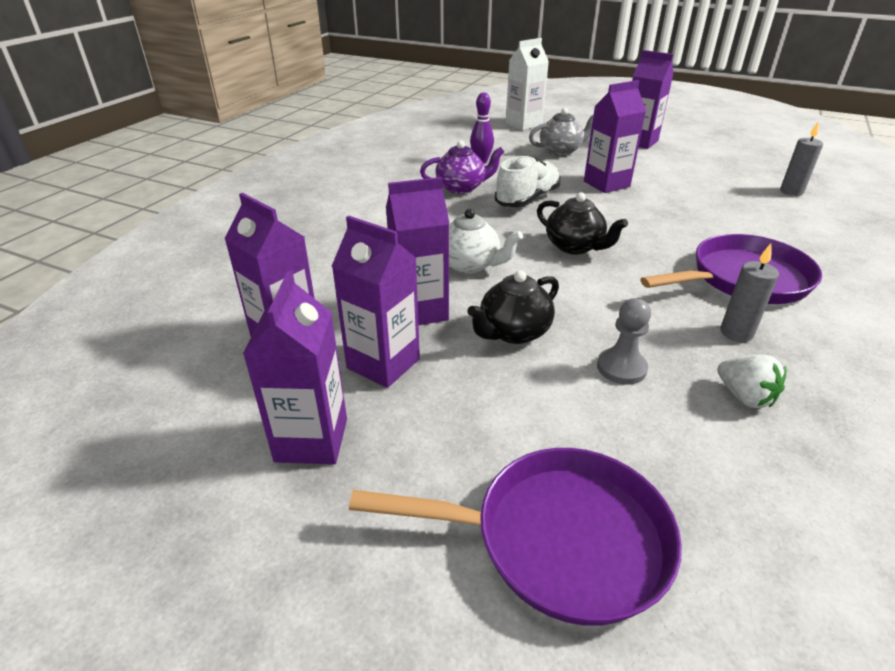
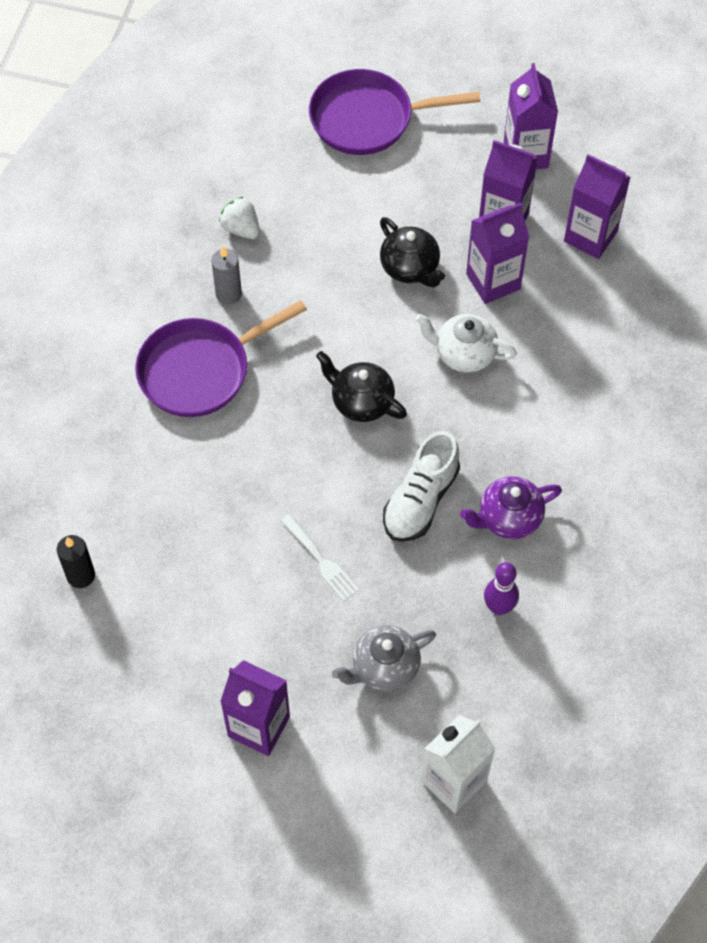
camera: 170 degrees right, 25 degrees up
black teapot [467,270,559,344] -> black teapot turned 105 degrees clockwise [380,217,445,287]
purple carton [584,80,646,193] -> white fork [280,514,359,602]
grey pawn [597,298,651,385] -> none
grey candle [780,121,823,196] -> black candle [57,535,95,588]

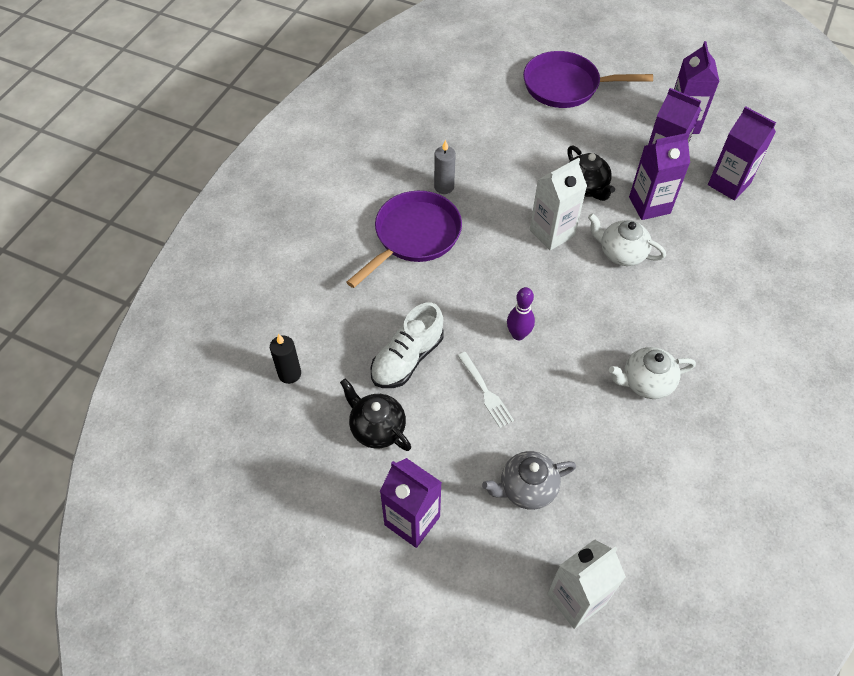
camera: 10 degrees right, 5 degrees down
purple pan [135,300,307,417] -> purple pan turned 150 degrees clockwise [347,191,462,288]
white strawberry [219,197,260,239] -> none
black teapot [316,351,407,422] -> black teapot moved to [340,379,411,451]
white shoe [383,431,460,542] -> white shoe moved to [371,303,444,388]
purple teapot [460,476,562,539] -> white teapot [609,347,696,399]
purple bowling pin [484,562,519,615] -> purple bowling pin moved to [507,287,535,340]
none -> white carton [530,158,587,250]

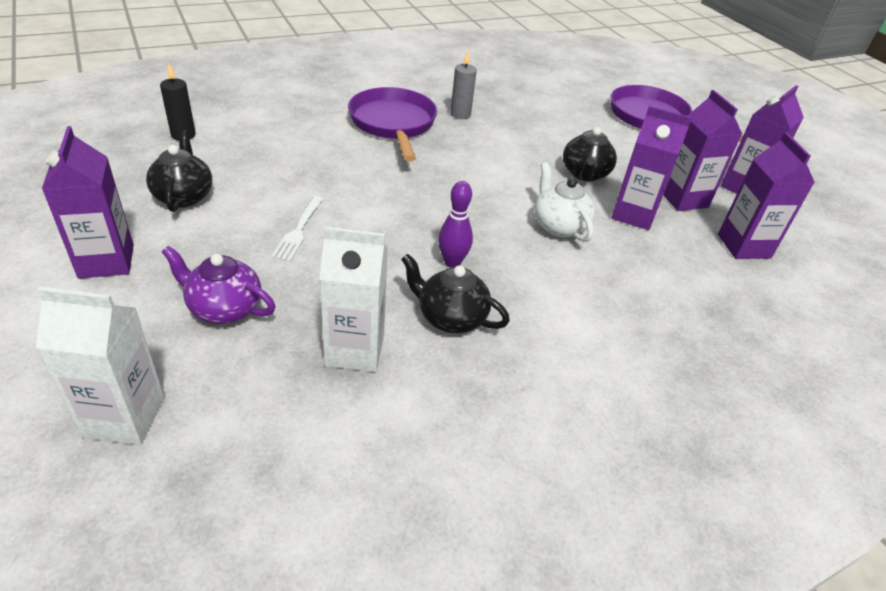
camera: 35 degrees right, 15 degrees down
purple pan [347,191,462,288] -> purple pan turned 90 degrees counterclockwise [348,87,437,162]
white shoe [371,303,444,388] -> none
grey teapot [482,451,576,510] -> purple teapot [162,246,275,324]
purple bowling pin [507,287,535,340] -> purple bowling pin moved to [438,181,473,267]
white carton [530,158,587,250] -> white carton moved to [319,227,388,372]
white teapot [609,347,696,399] -> black teapot [401,254,510,333]

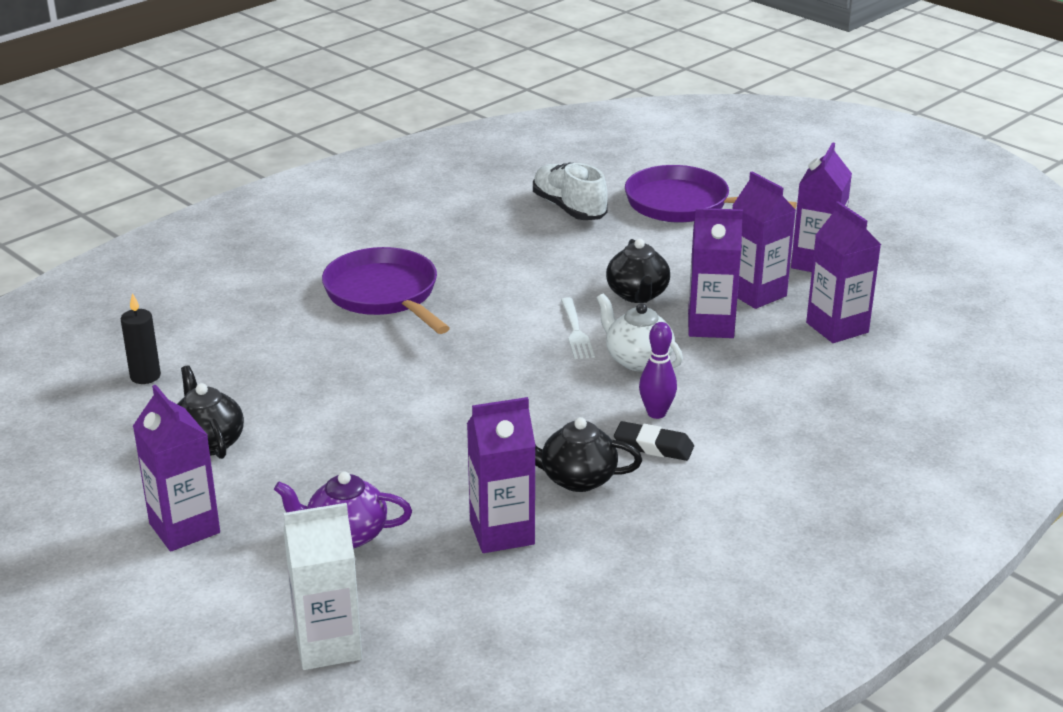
camera: 15 degrees left, 10 degrees down
white fork [271,196,323,261] -> white fork moved to [561,297,595,359]
white carton [319,227,388,372] -> purple carton [467,397,536,553]
purple bowling pin [438,181,473,267] -> purple bowling pin moved to [639,322,677,419]
grey candle [450,50,477,119] -> none
none -> white shoe [533,163,608,220]
none -> black eraser [614,421,694,461]

